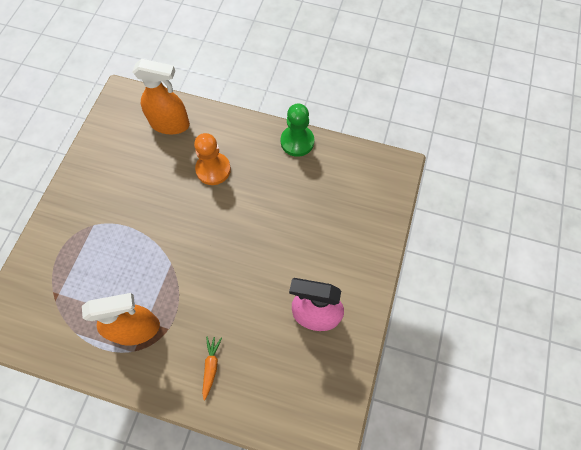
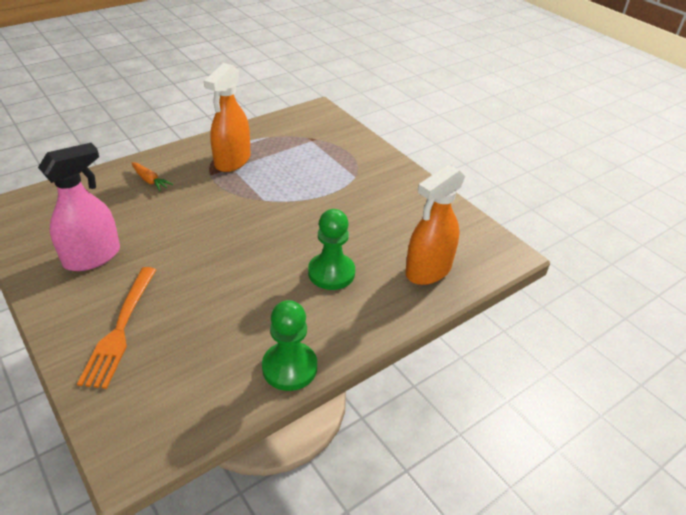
camera: 125 degrees right, 25 degrees down
orange pawn [194,133,231,185] -> green pawn [308,209,355,290]
none -> orange fork [77,267,156,389]

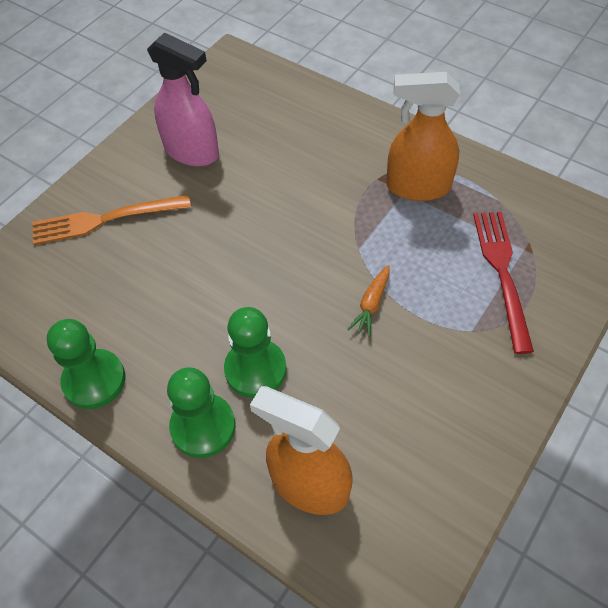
camera: 75 degrees right, 15 degrees up
orange carrot [132,162,173,191] -> orange carrot moved to [347,265,390,337]
none -> green pawn [167,367,236,458]
none -> red fork [473,212,534,354]

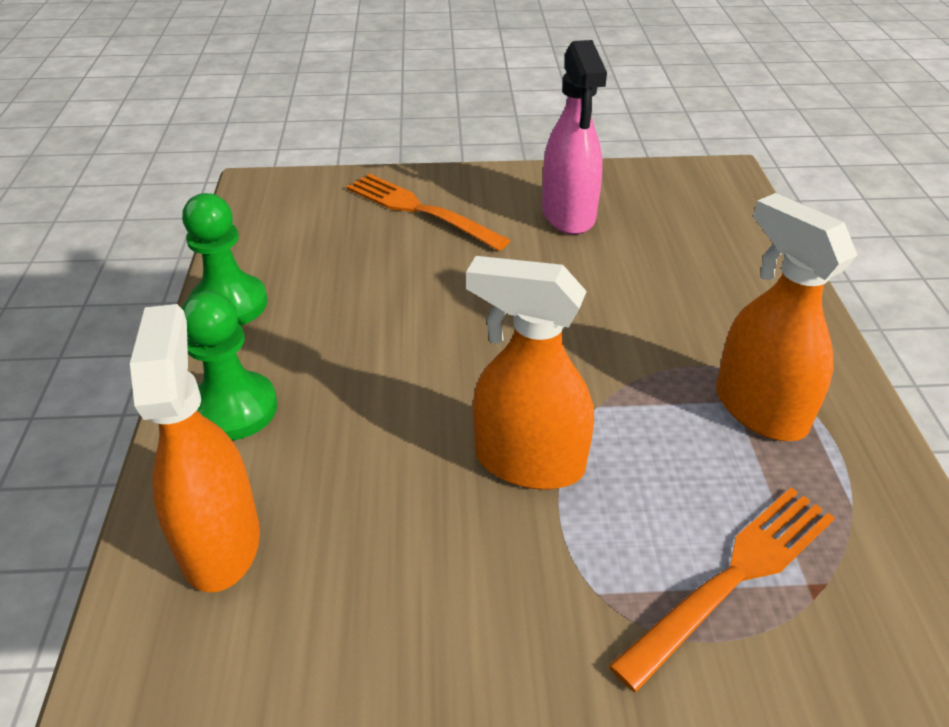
camera: 50 degrees right, 15 degrees down
green pawn [224,307,287,398] -> none
orange carrot [347,265,390,337] -> orange spray bottle [466,256,594,490]
red fork [473,212,534,354] -> orange fork [609,487,835,692]

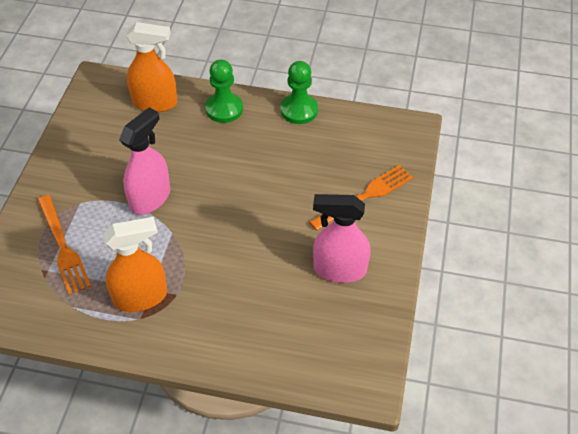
camera: 105 degrees right, 10 degrees up
orange spray bottle [466,256,594,490] -> pink spray bottle [119,107,170,215]

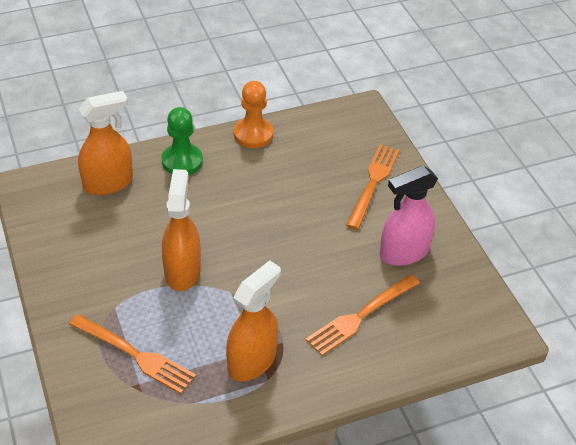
camera: 35 degrees left, 5 degrees down
pink spray bottle [119,107,170,215] -> orange spray bottle [162,169,201,291]
green pawn [281,61,318,124] -> orange pawn [234,81,273,148]
none -> orange fork [306,274,420,356]

